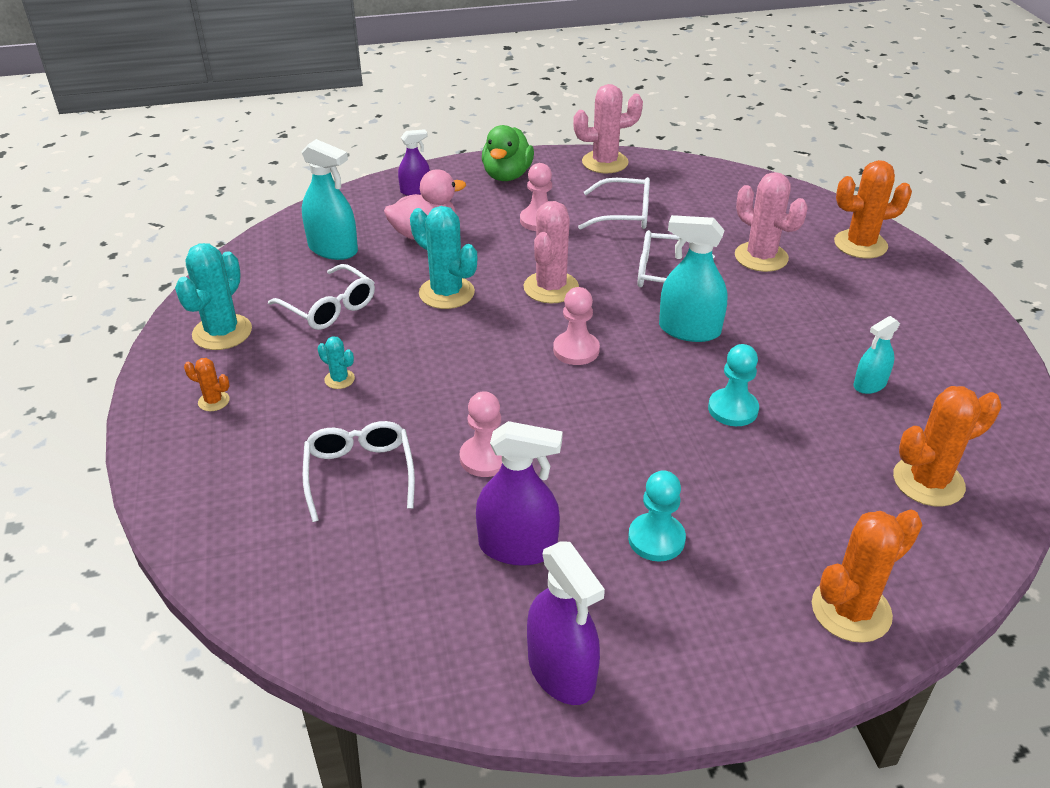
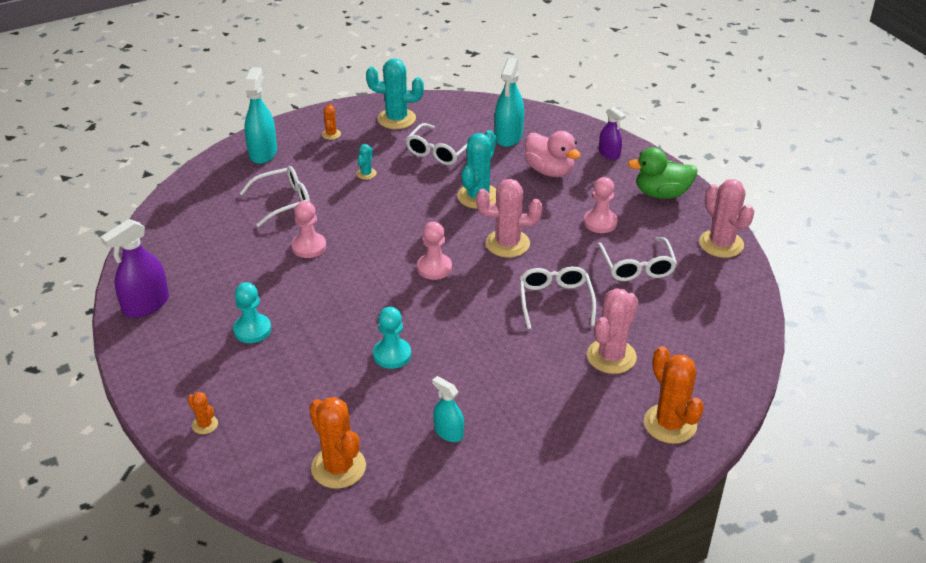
camera: 75 degrees right, 0 degrees up
purple spray bottle [476,421,563,566] -> none
turquoise spray bottle [659,215,727,342] -> turquoise spray bottle moved to [244,67,277,164]
orange cactus [812,510,922,643] -> orange cactus [187,392,218,434], size x0.49

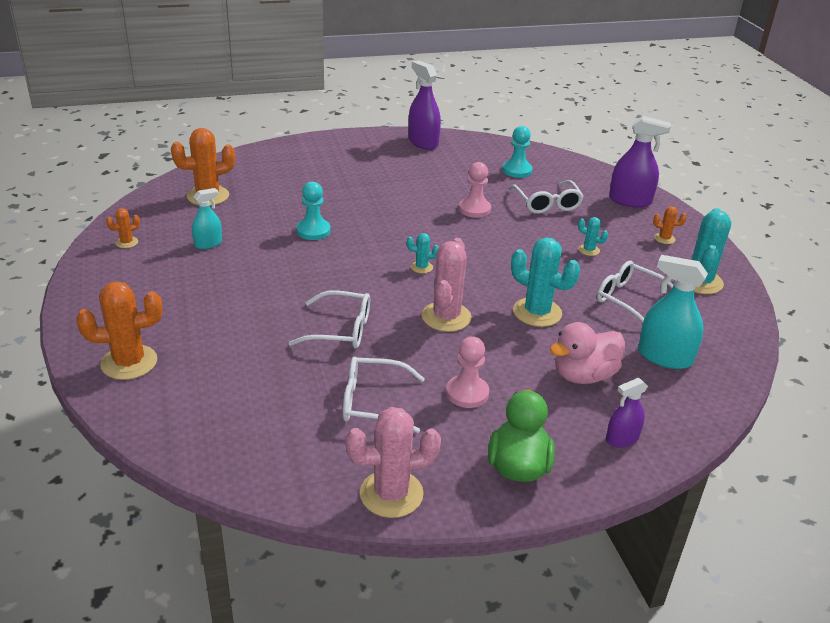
camera: 100 degrees right, 5 degrees down
orange cactus [187,392,218,434] -> orange cactus moved to [106,208,140,248]
turquoise pawn [233,282,271,343] -> turquoise pawn moved to [502,126,532,178]
turquoise spray bottle [244,67,277,164] -> purple spray bottle [609,116,671,208]
pink pawn [417,222,452,280] -> turquoise cactus [407,233,439,273]
pink cactus [587,288,638,374] -> none

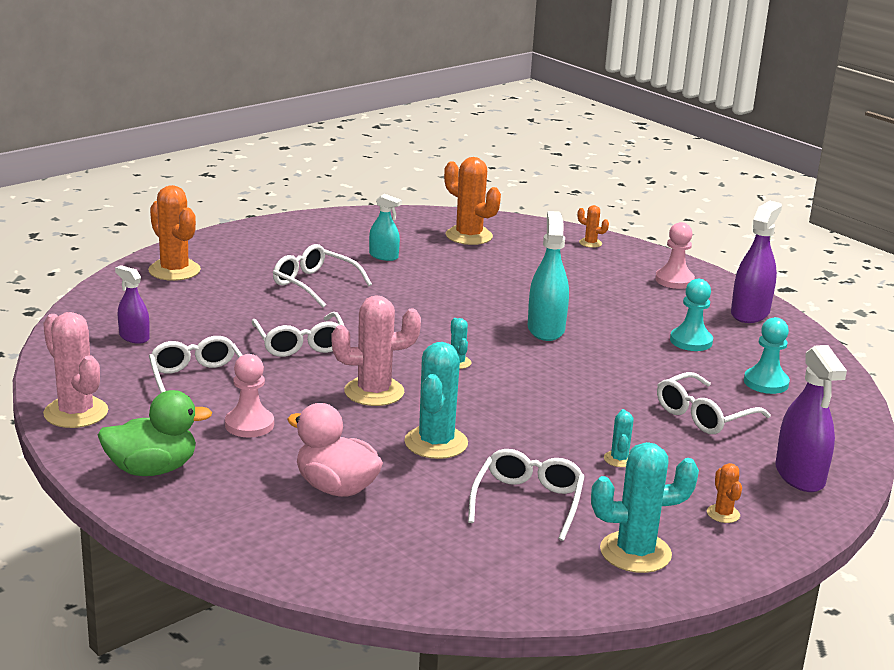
camera: 65 degrees right, 10 degrees down
orange cactus [106,208,140,248] -> orange cactus moved to [577,205,609,248]
turquoise pawn [296,182,331,240] -> turquoise pawn moved to [670,279,713,351]
pink pawn [459,162,491,218] -> pink pawn moved to [655,222,695,289]
purple spray bottle [606,378,648,448] -> purple spray bottle moved to [115,265,150,344]
turquoise spray bottle [638,255,708,369] -> turquoise spray bottle moved to [528,211,569,341]
none -> white glasses [273,244,372,308]

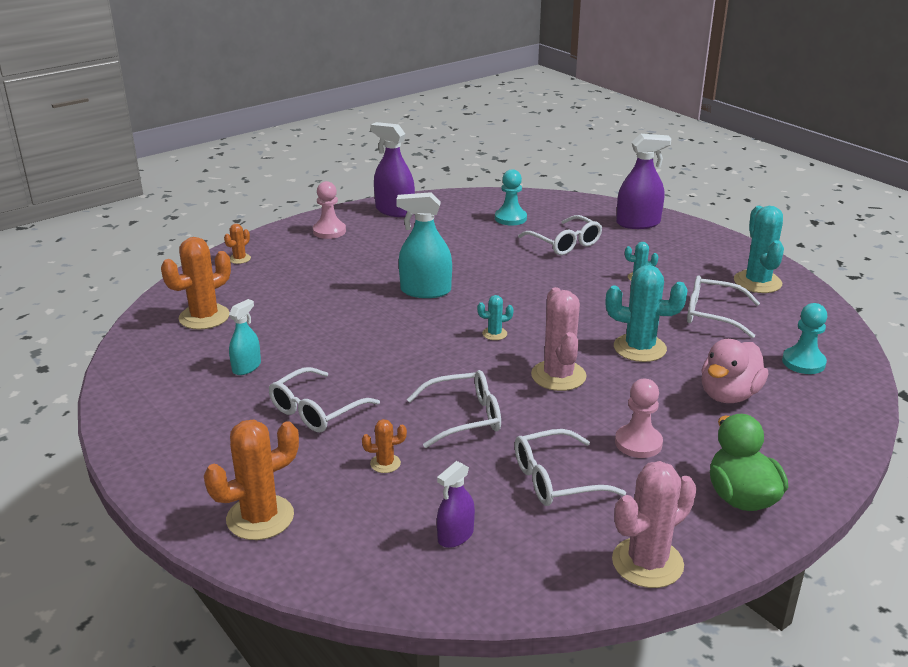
camera: 85 degrees left, 5 degrees up
turquoise pawn [670,279,713,351] -> turquoise pawn moved to [782,303,827,374]
orange cactus [707,463,742,523] -> orange cactus moved to [362,419,407,473]

